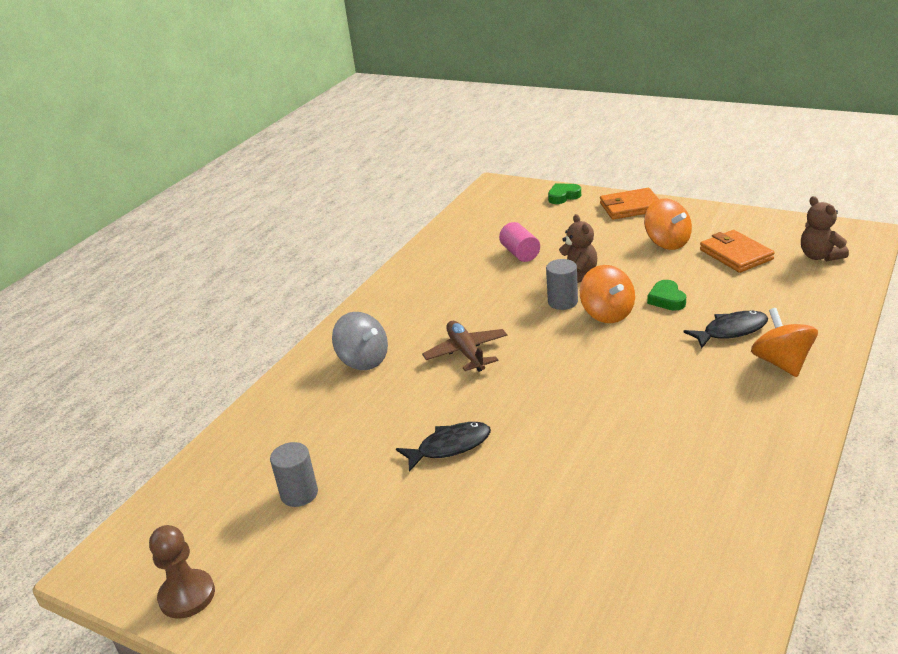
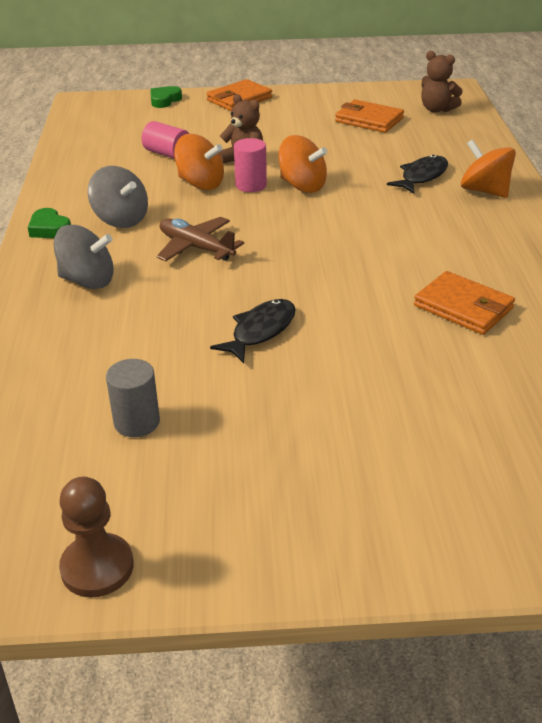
camera: 35 degrees left, 5 degrees up
grey cylinder [546,259,578,310] -> pink cylinder [234,138,267,192]
orange spinning top [644,198,692,250] -> orange spinning top moved to [174,134,224,190]
green heart [647,280,686,311] -> green heart moved to [28,208,71,238]
none -> grey spinning top [88,166,148,228]
none -> orange wallet [414,271,515,335]

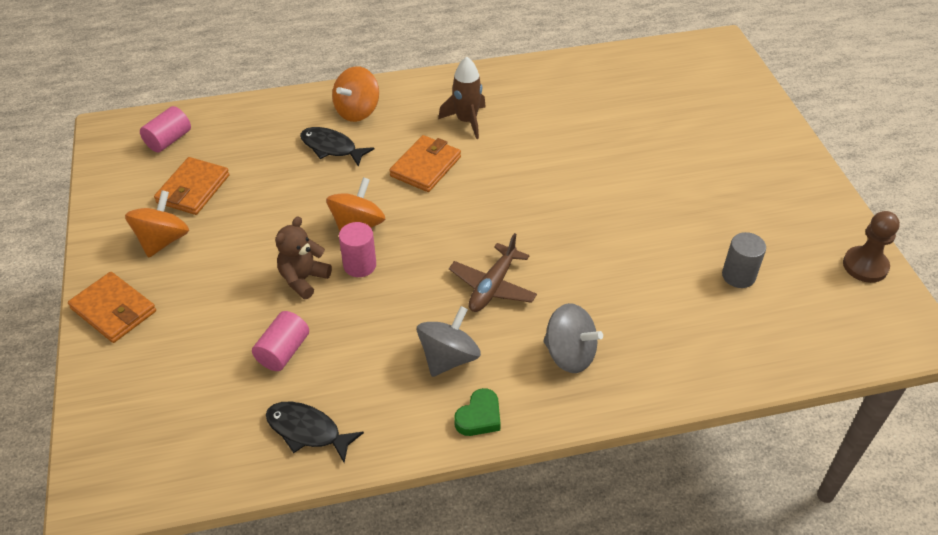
camera: 100 degrees left, 10 degrees up
grey spinning top [53,225,114,289] -> grey spinning top turned 120 degrees clockwise [543,303,603,373]
green heart [150,86,182,108] -> none
orange spinning top [174,134,224,190] -> orange spinning top moved to [125,190,189,258]
black fish [210,299,296,363] -> black fish moved to [266,402,364,463]
orange wallet [414,271,515,335] -> orange wallet moved to [389,135,461,192]
brown teddy bear [421,51,463,113] -> pink cylinder [140,106,191,152]
none -> brown rocket [438,57,486,139]

